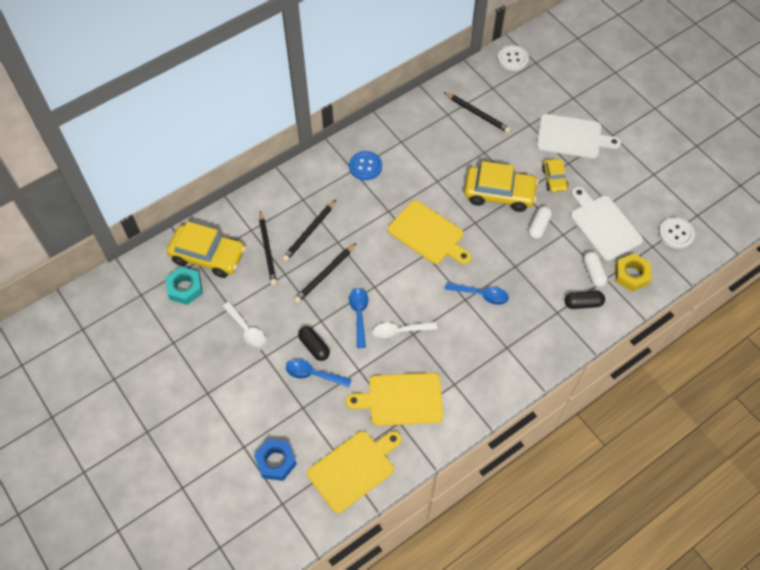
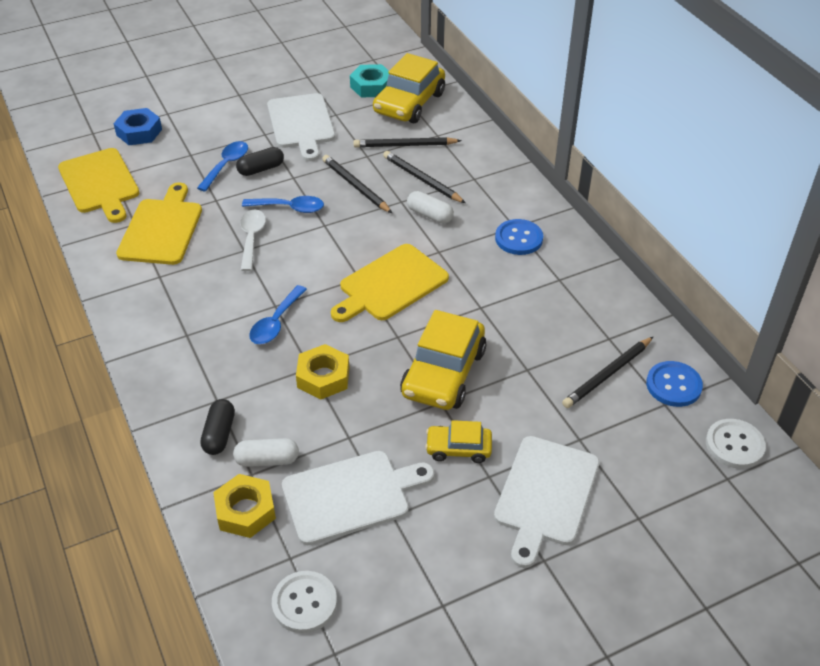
camera: 100 degrees right, 15 degrees down
white spoon [223,302,266,350] -> white cutting board [267,93,335,161]
white capsule [528,206,552,239] -> white capsule moved to [407,191,454,224]
none -> yellow nut [296,344,349,399]
none -> blue button [646,361,703,407]

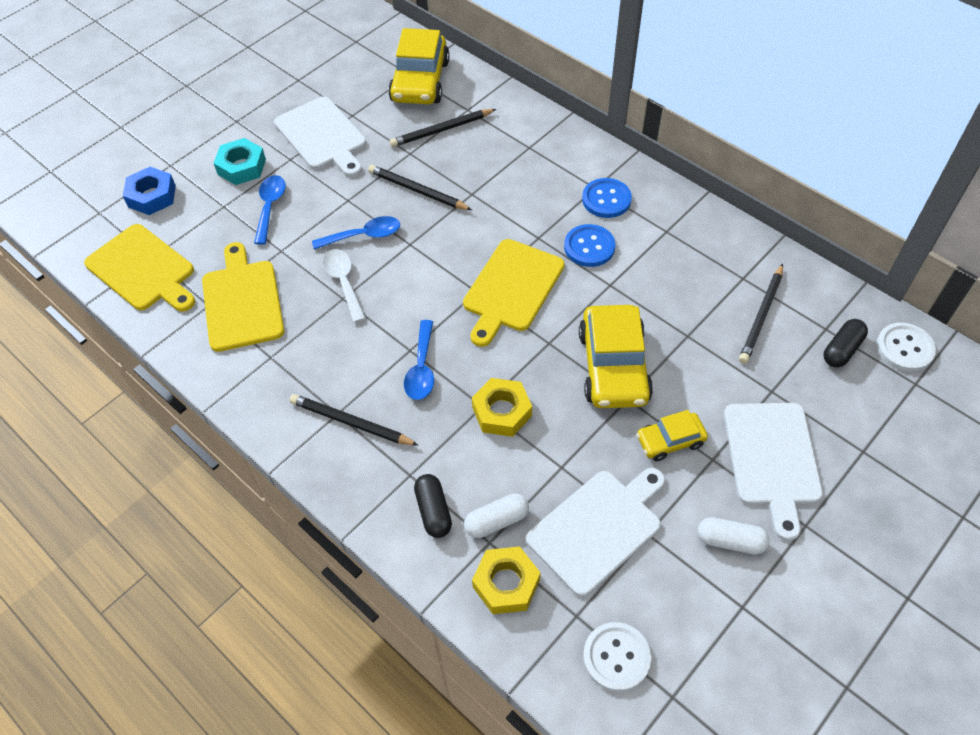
camera: 20 degrees left, 10 degrees up
black capsule [236,147,284,176] -> black capsule moved to [824,319,868,367]
turquoise nut [350,64,389,97] -> turquoise nut moved to [214,138,266,185]
black pencil [383,151,466,203] -> black pencil moved to [290,394,419,446]
white capsule [407,191,454,224] -> white capsule moved to [698,517,769,554]
blue button [646,361,703,407] -> blue button moved to [564,224,615,267]

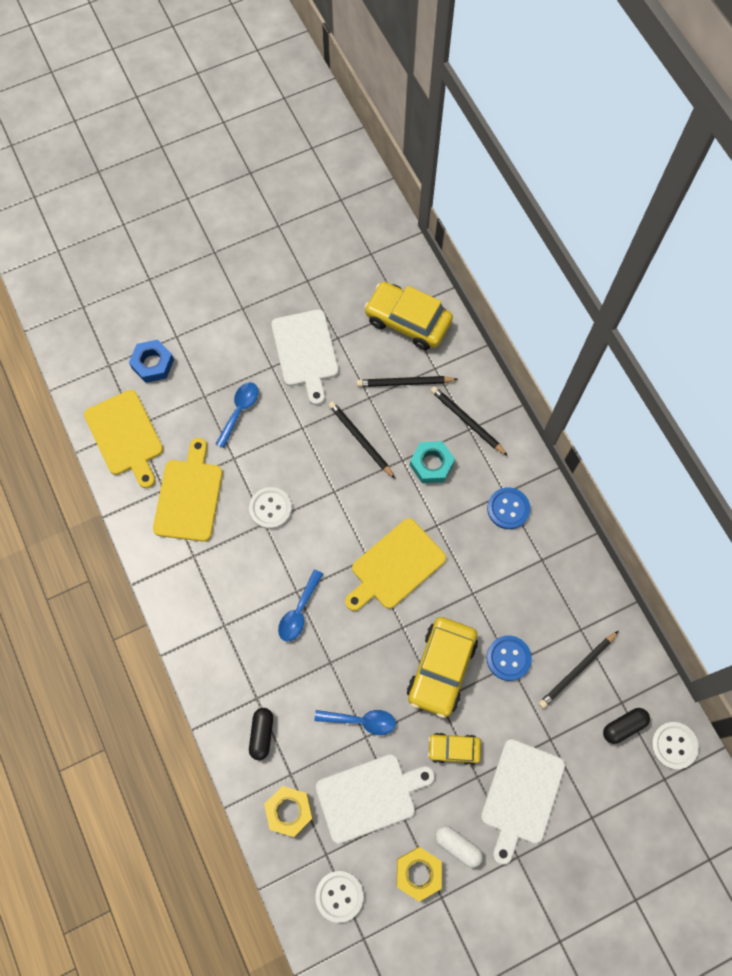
camera: 20 degrees right, 15 degrees up
turquoise nut [214,138,266,185] -> turquoise nut moved to [410,441,455,483]
black pencil [290,394,419,446] -> black pencil moved to [430,386,508,456]
blue spoon [312,216,400,250] -> blue spoon moved to [315,710,396,735]
white spoon [323,249,366,323] -> white button [249,487,292,529]
yellow car [388,28,450,104] -> yellow car turned 90 degrees clockwise [364,282,453,350]
white capsule [464,493,529,538] -> none
yellow nut [472,378,532,437] -> yellow nut moved to [397,847,442,902]
blue button [564,224,615,267] -> blue button moved to [486,636,532,681]

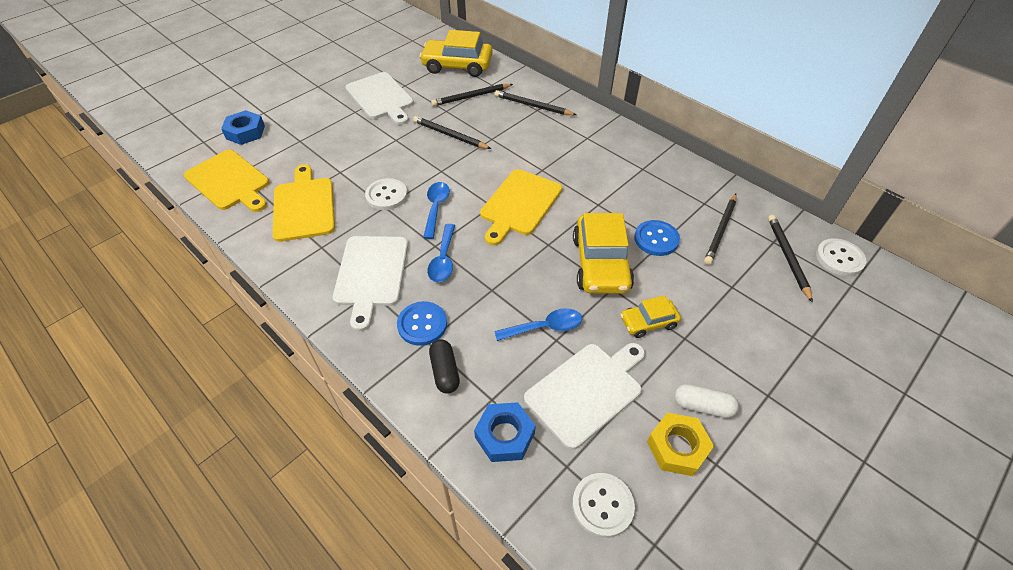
camera: 20 degrees left, 20 degrees down
blue spoon [216,382,258,448] -> blue spoon moved to [423,182,450,239]
yellow nut [264,786,313,837] -> blue nut [474,402,536,462]
turquoise nut [410,441,455,483] -> none
white cutting board [481,739,565,865] -> white cutting board moved to [333,236,408,331]
blue button [487,487,530,529] -> blue button moved to [397,301,447,346]
black capsule [603,708,650,744] -> black pencil [768,215,813,303]

